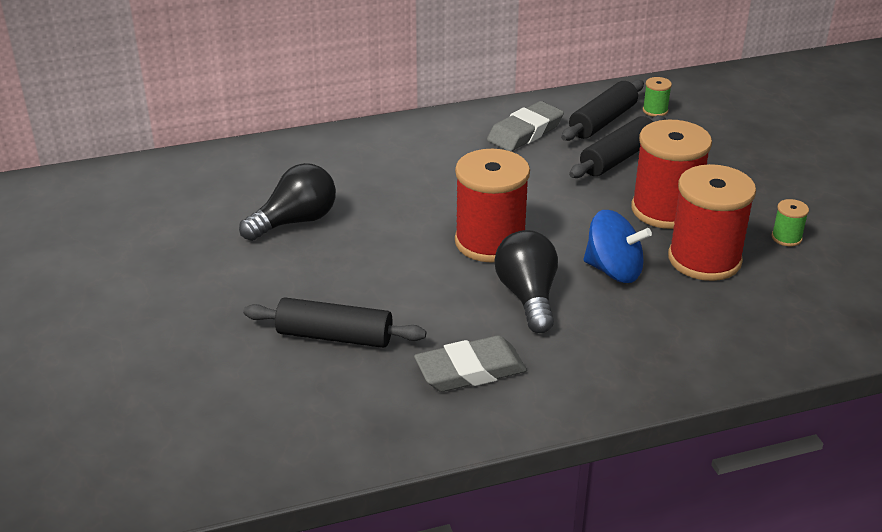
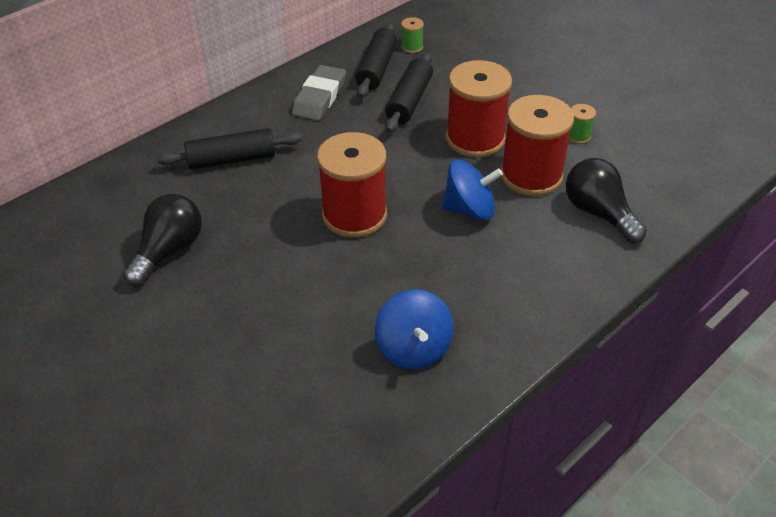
camera: 25 degrees left, 10 degrees up
black rolling pin [243,297,426,348] -> black rolling pin moved to [157,128,302,170]
grey eraser [414,335,527,392] -> blue spinning top [375,289,454,369]
black light bulb [494,230,558,333] -> black light bulb moved to [566,158,647,243]

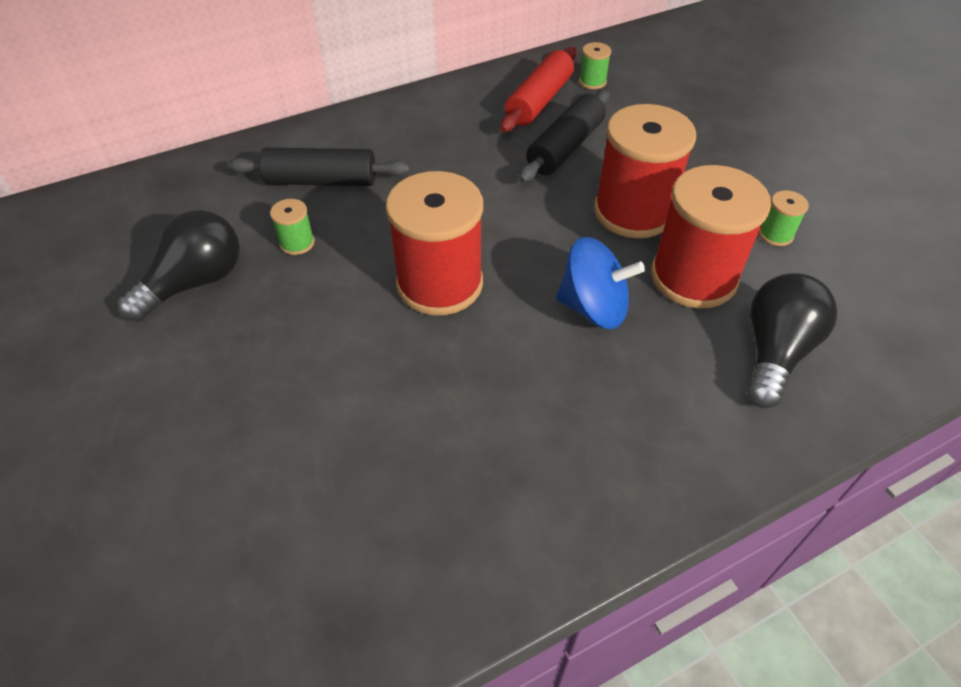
camera: 15 degrees right, 5 degrees up
grey eraser [292,65,346,121] -> none
black rolling pin [355,23,397,98] -> red rolling pin [500,47,577,132]
blue spinning top [375,289,454,369] -> none
black light bulb [566,158,647,243] -> black light bulb turned 45 degrees clockwise [747,273,837,408]
none -> green spool [270,199,315,255]

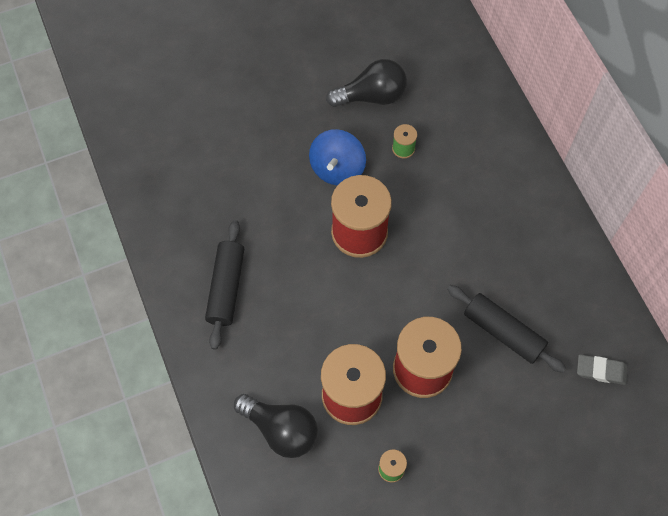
camera: 95 degrees right, 15 degrees up
black light bulb [117,210,240,322] -> black light bulb turned 60 degrees counterclockwise [326,59,407,107]
black rolling pin [227,148,409,186] -> black rolling pin moved to [205,220,244,350]
red rolling pin [500,47,577,132] -> none
blue spinning top [556,237,645,329] -> blue spinning top moved to [309,129,366,186]
green spool [579,42,611,89] -> grey eraser [577,354,627,385]

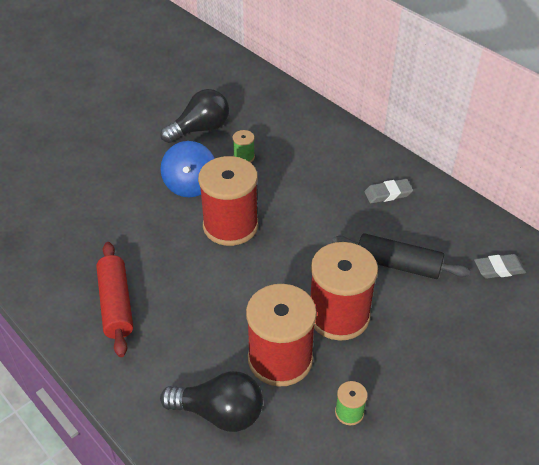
camera: 20 degrees left, 20 degrees down
black rolling pin [205,220,244,350] -> red rolling pin [96,242,133,357]
none -> grey eraser [364,179,413,203]

